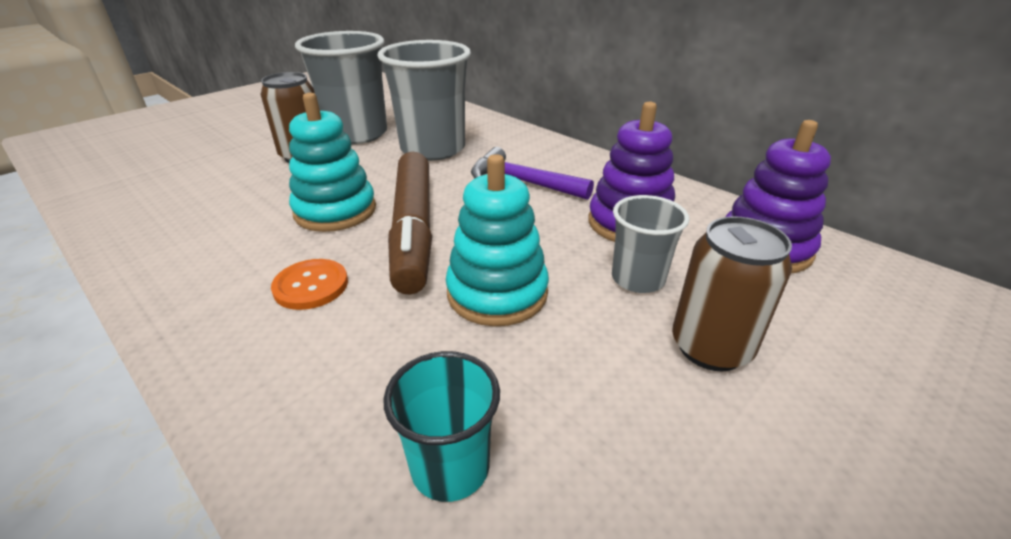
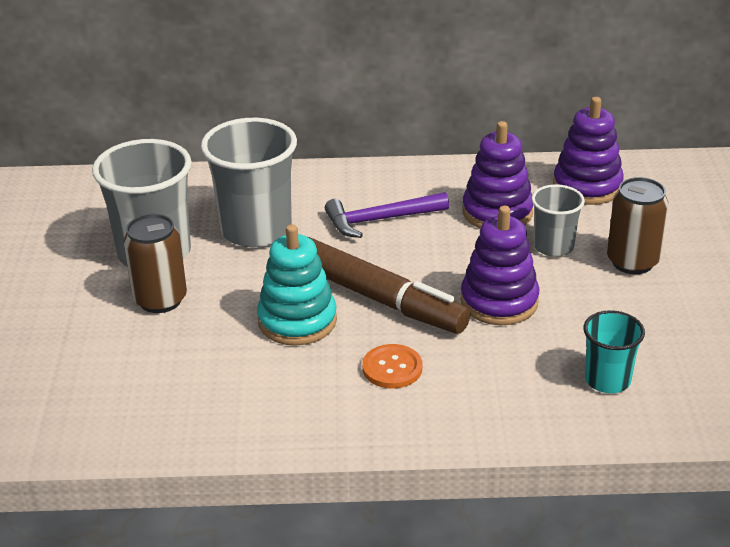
camera: 45 degrees left, 0 degrees up
turquoise stacking toy [446,154,549,326] -> purple stacking toy [461,206,539,325]

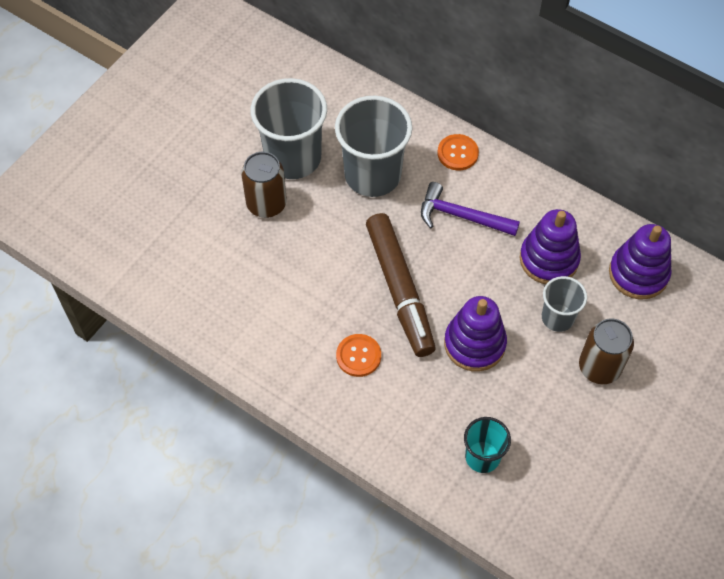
camera: 35 degrees right, 25 degrees up
turquoise stacking toy [257,224,337,346] -> none
none -> orange button [437,134,479,170]

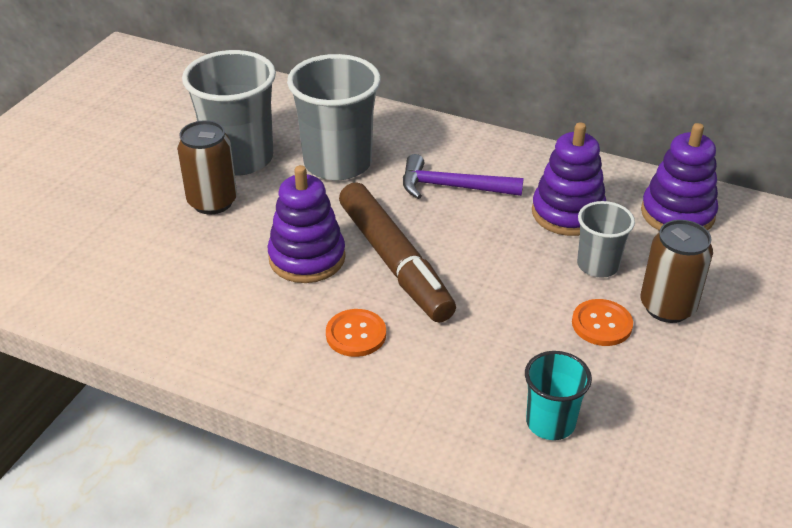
camera: 10 degrees left, 20 degrees down
orange button [437,134,479,170] -> orange button moved to [572,299,633,346]
purple stacking toy [444,296,507,371] -> purple stacking toy moved to [268,165,346,283]

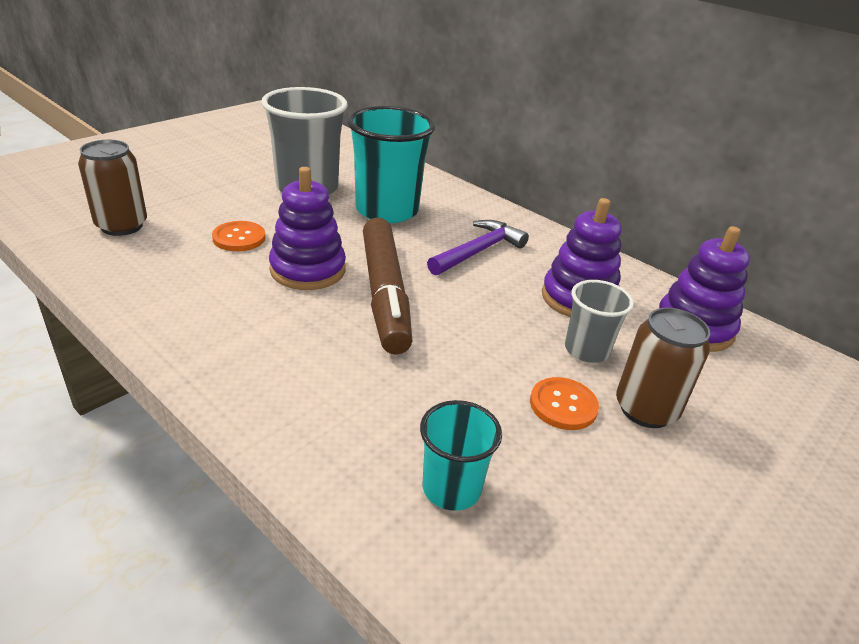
camera: 15 degrees right, 5 degrees down
brown can [177,120,237,214] -> brown can moved to [78,140,147,236]
grey cup [287,54,381,180] -> turquoise cup [347,106,435,223]
orange button [326,309,386,357] -> orange button moved to [212,221,266,251]
purple hammer [403,154,524,199] -> purple hammer turned 105 degrees clockwise [427,220,529,276]

